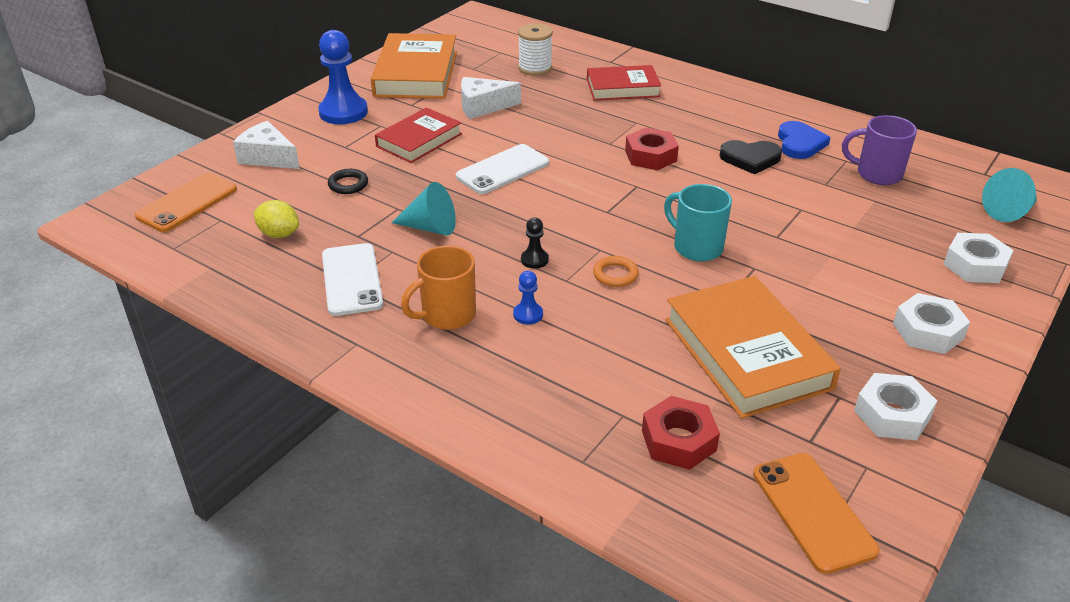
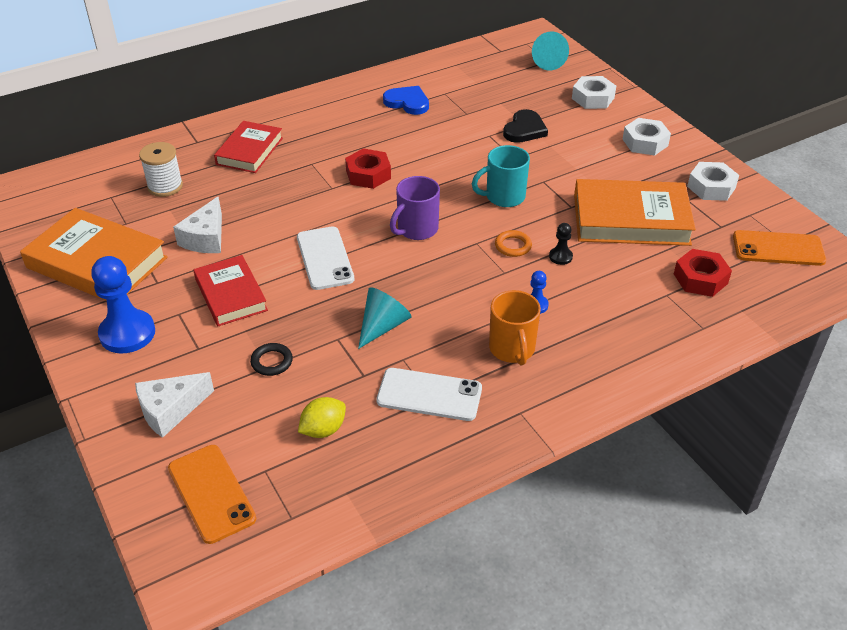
camera: 65 degrees left, 5 degrees up
black pawn [521,217,549,268] -> black pawn moved to [549,223,573,265]
black heart [720,140,782,175] -> black heart moved to [503,109,548,143]
purple mug [842,115,917,185] -> purple mug moved to [390,176,440,240]

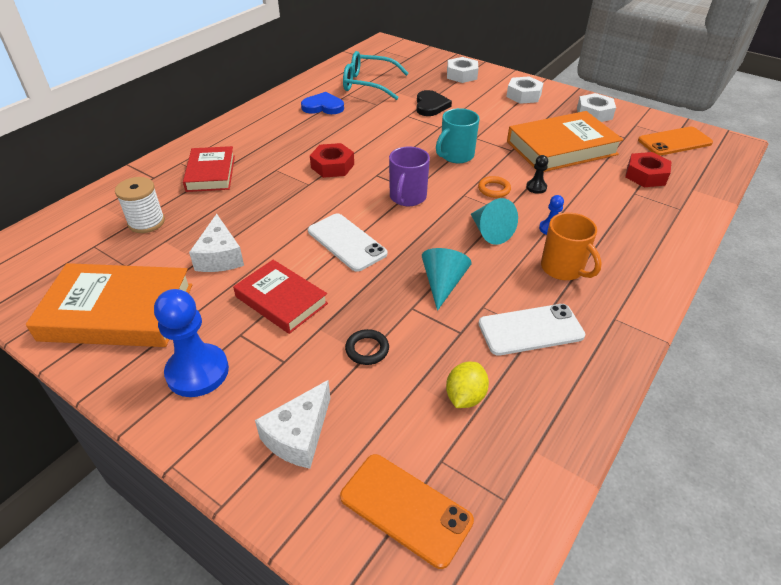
camera: 25 degrees left, 0 degrees up
turquoise cone [532,32,569,71] -> turquoise cone moved to [471,198,518,245]
none -> turquoise glasses [343,51,409,100]

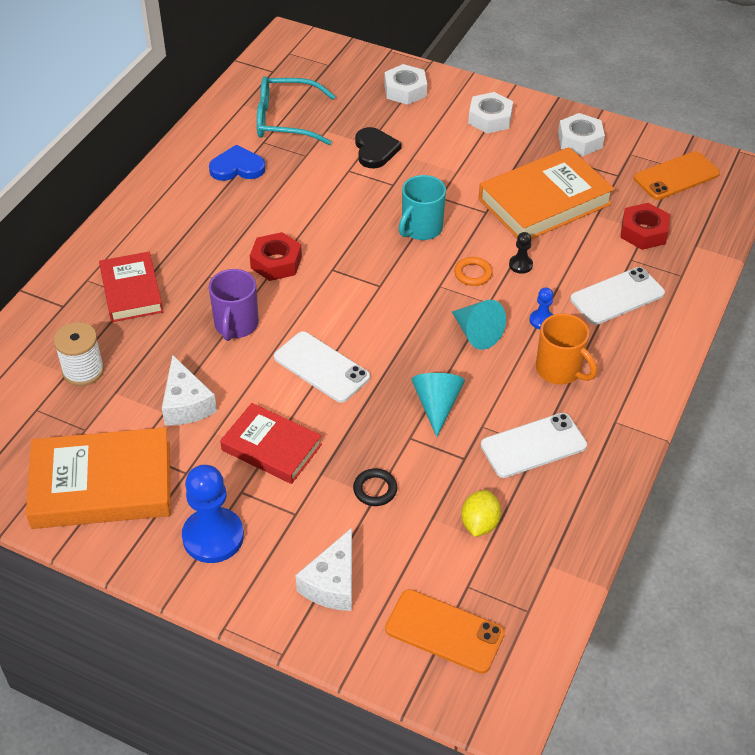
camera: 10 degrees left, 5 degrees up
purple mug [389,147,430,206] -> purple mug moved to [209,269,259,341]
none -> white phone [570,267,665,325]

